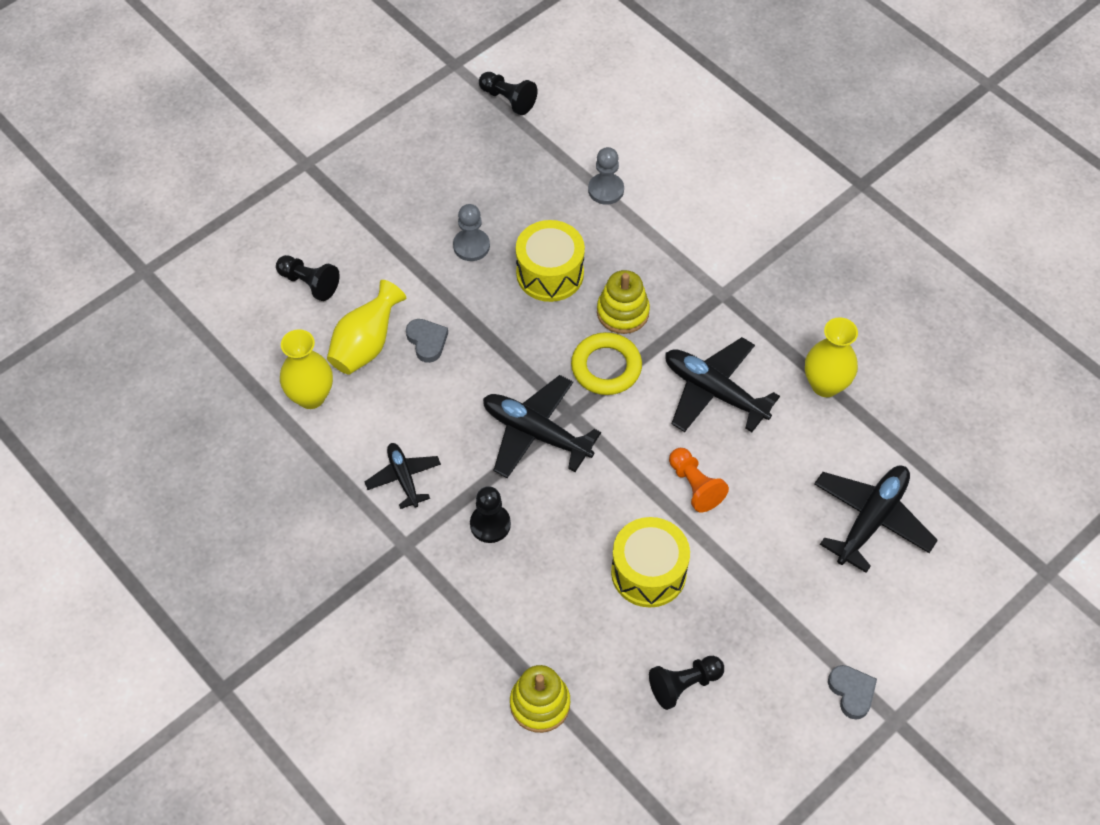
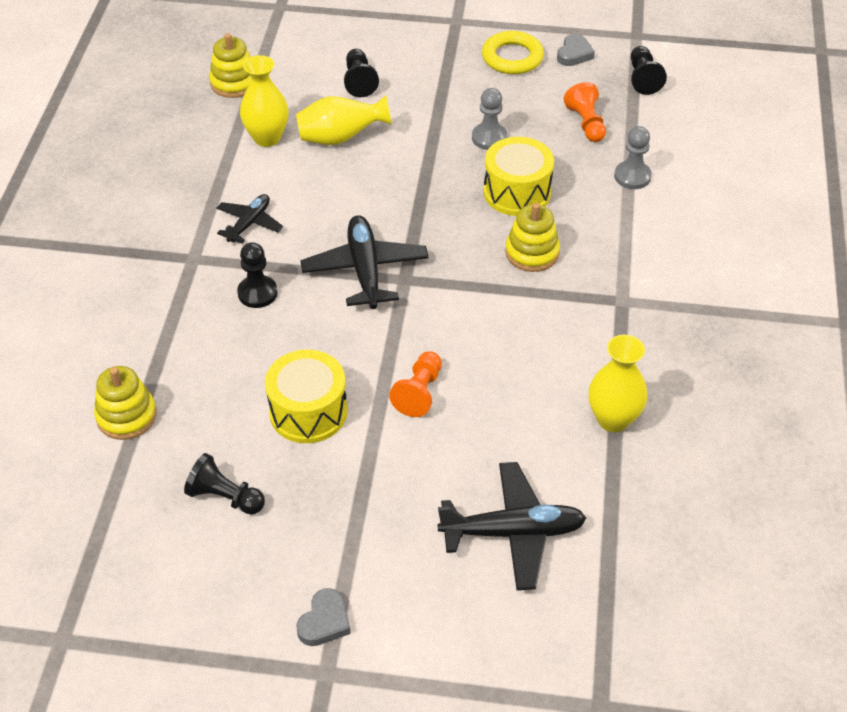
camera: 50 degrees right, 10 degrees down
grey heart [406,319,448,363] -> grey heart moved to [557,34,595,66]
yellow ring [571,332,642,395] -> yellow ring moved to [482,31,544,74]
black plane [666,337,780,432] -> none
none -> yellow stacking toy [209,33,252,98]
none -> orange pawn [564,82,606,142]

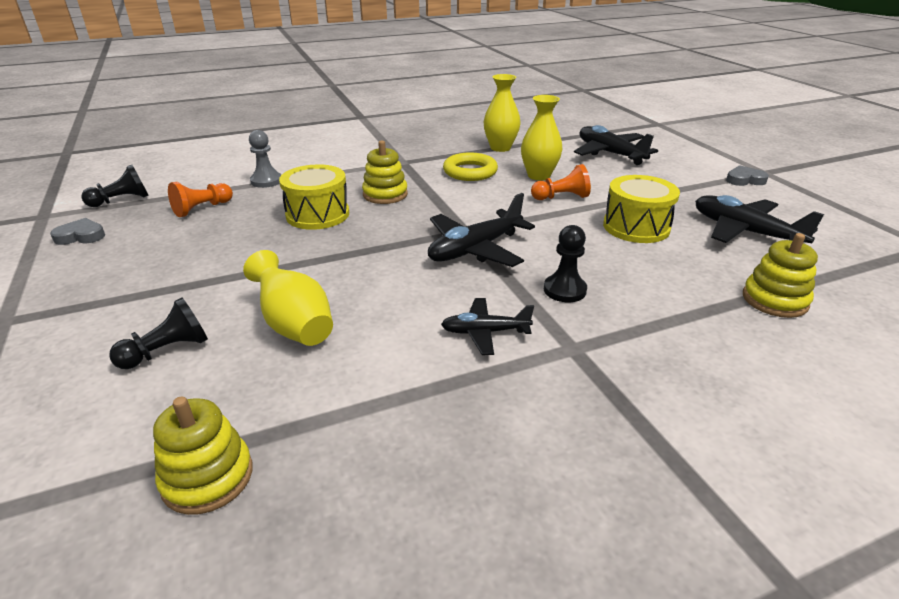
camera: 120 degrees left, 15 degrees down
black pawn [184,453,265,515] -> black plane [695,195,824,243]
yellow vase [240,55,288,147] -> yellow vase moved to [521,95,562,180]
grey pawn [472,88,508,150] -> none
yellow ring [482,31,544,74] -> yellow ring moved to [443,152,498,181]

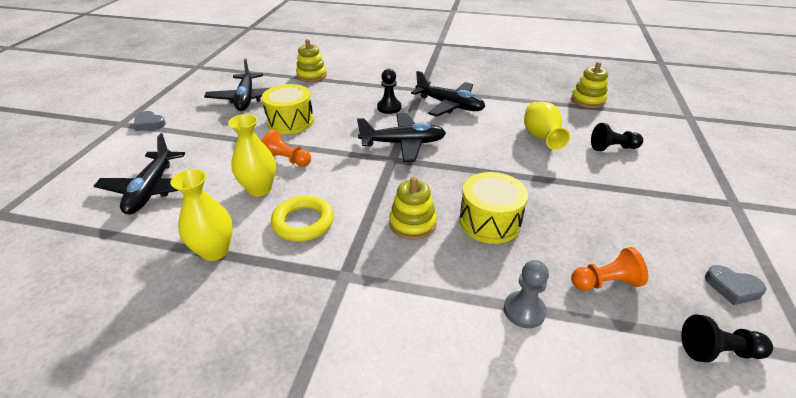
camera: 145 degrees left, 5 degrees up
black plane [441,298,534,355] -> black plane [411,71,485,117], size x1.67

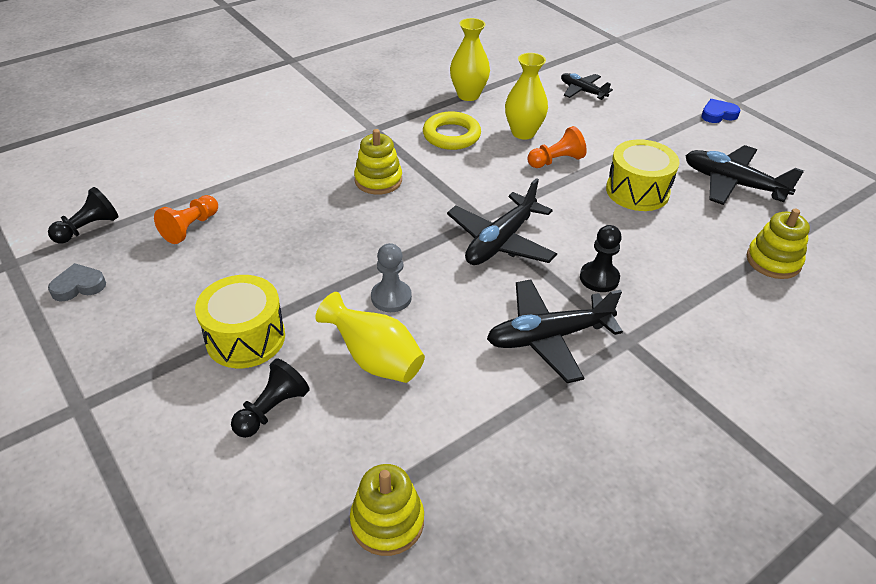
camera: 130 degrees right, 5 degrees up
black plane [94,133,185,215] -> black plane [561,73,613,100], size x0.60
grey heart [133,111,166,131] -> blue heart [702,99,740,123]
yellow drum [459,172,528,244] -> yellow drum moved to [195,275,285,368]
grey pawn [504,260,549,328] -> grey pawn moved to [371,243,412,312]

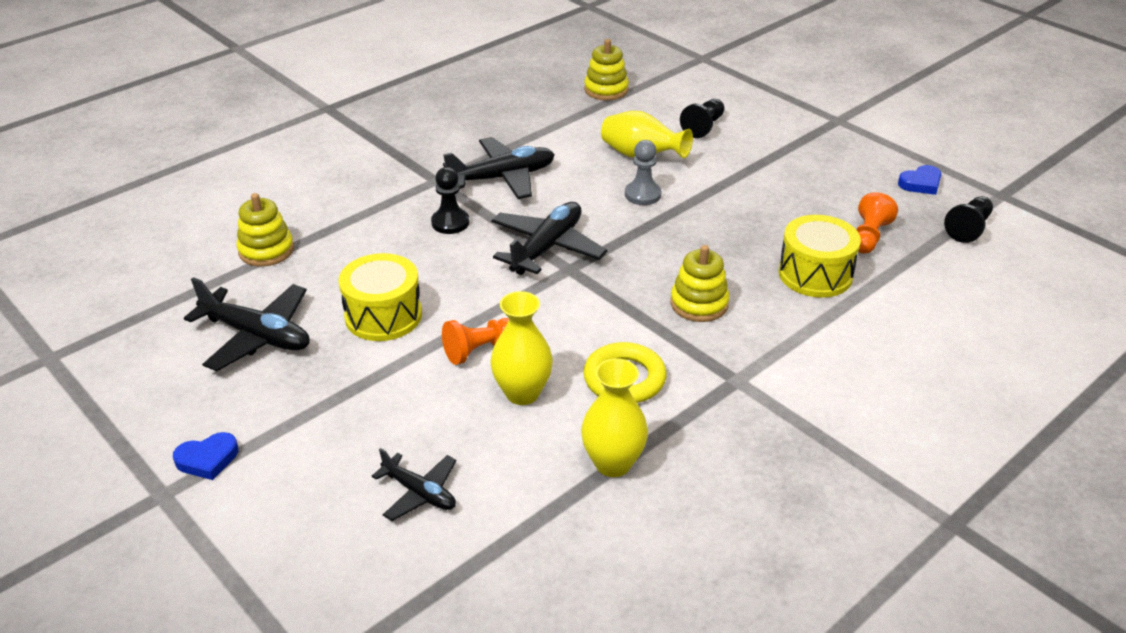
camera: 175 degrees right, 5 degrees down
grey heart [48,263,106,302] -> blue heart [898,165,941,195]
yellow drum [195,275,285,368] -> yellow drum moved to [779,215,861,298]

